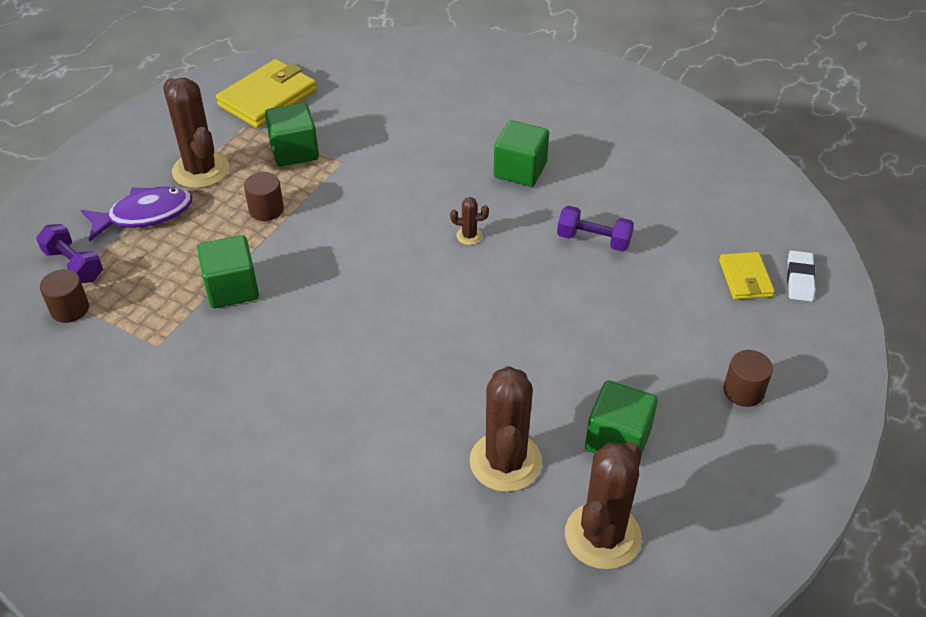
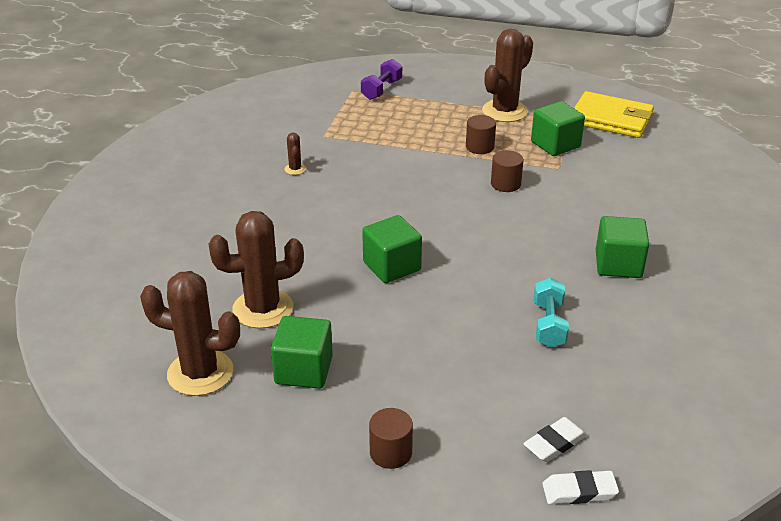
camera: 75 degrees right, 10 degrees down
brown cylinder [40,269,89,323] -> brown cylinder moved to [491,150,524,192]
purple fish [81,186,192,242] -> none
green cube [197,235,259,308] -> green cube moved to [362,215,422,283]
brown cactus [450,197,489,245] -> brown cactus moved to [284,133,306,175]
purple dumbbell [557,206,634,252] -> turquoise dumbbell [534,278,569,348]
yellow wallet [719,252,775,300] -> white eraser [523,417,587,462]

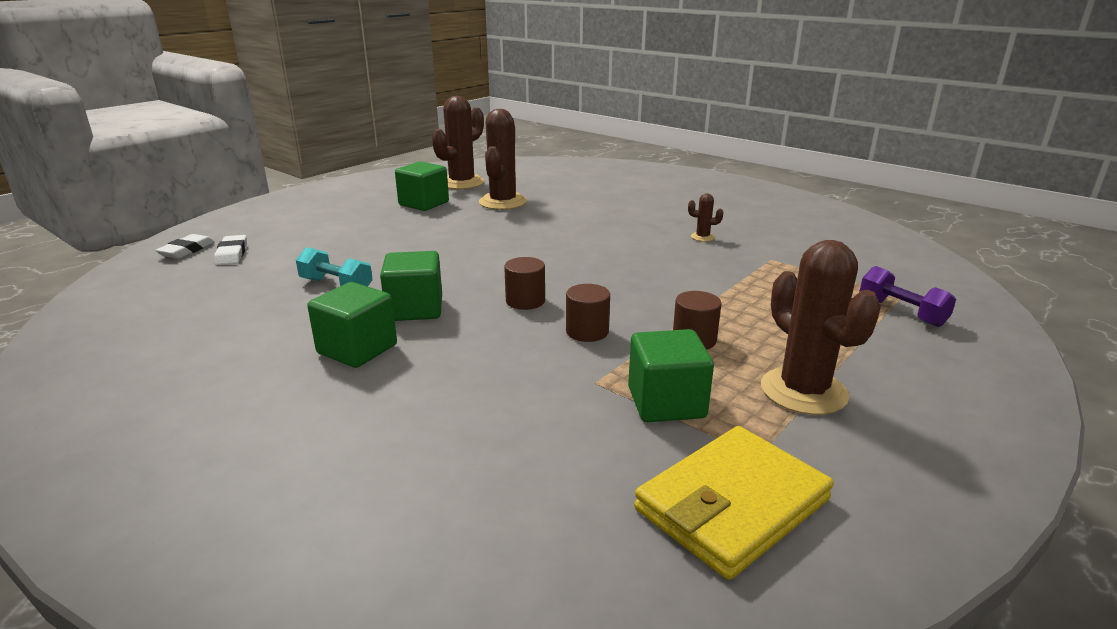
camera: 115 degrees right, 10 degrees down
green cube [362,215,422,283] -> green cube moved to [380,251,442,321]
brown cylinder [369,408,413,469] -> brown cylinder moved to [504,257,545,310]

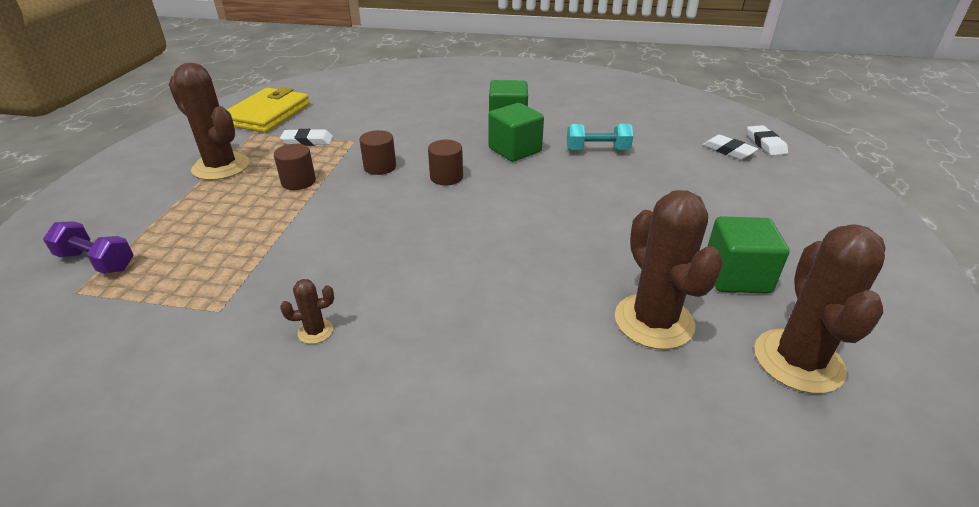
camera: 150 degrees right, 10 degrees up
green cube [628,329,714,422] -> white eraser [280,129,333,146]

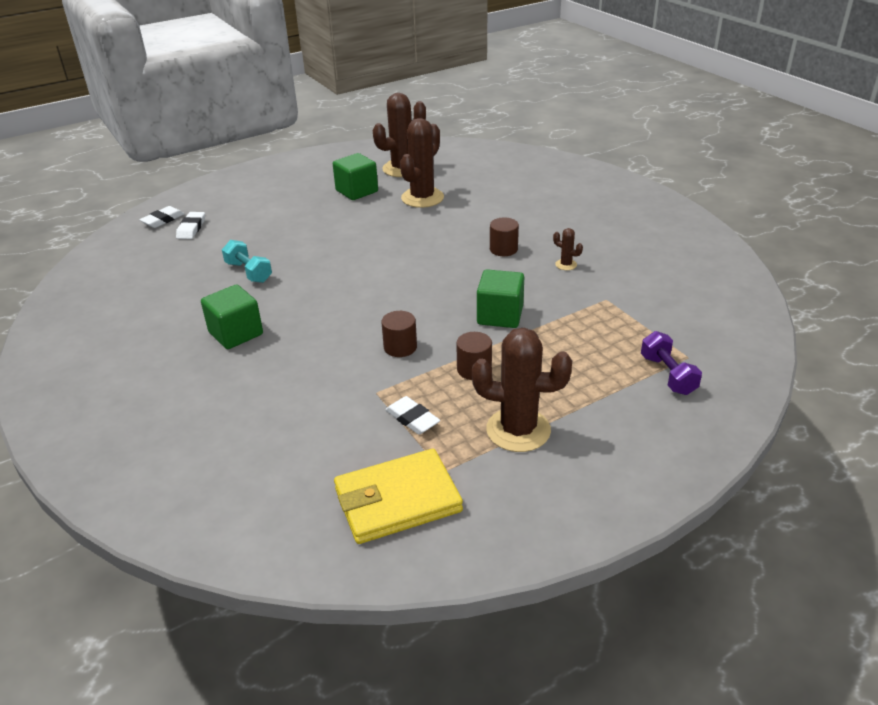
camera: 130 degrees left, 0 degrees up
brown cactus [169,63,249,180] -> brown cactus turned 75 degrees counterclockwise [472,328,572,452]
brown cylinder [428,140,463,186] -> brown cylinder moved to [490,218,519,256]
green cube [488,103,544,162] -> green cube moved to [477,269,524,328]

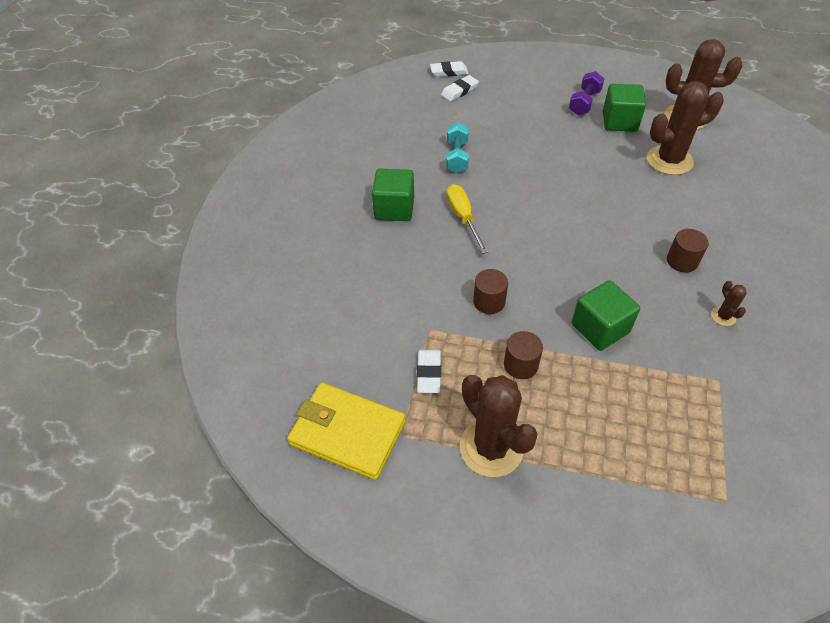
camera: 45 degrees right, 15 degrees up
purple dumbbell [641,331,702,395] -> purple dumbbell moved to [569,71,604,115]
none -> yellow screwdriver [446,184,488,254]

